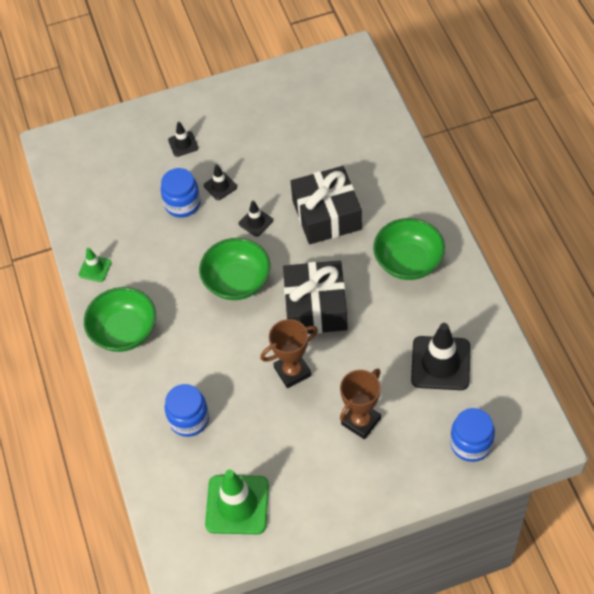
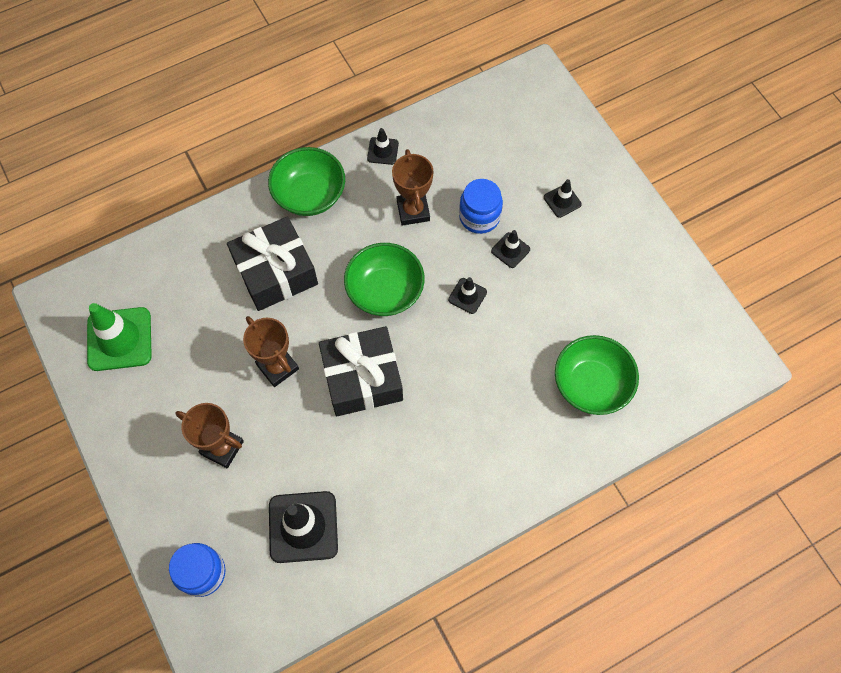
camera: 75 degrees right, 10 degrees up
green traffic cone [78,248,112,282] -> black traffic cone [367,128,399,165]
blue jar [165,384,209,437] -> none
black gift [291,166,362,244] -> black gift moved to [227,216,318,311]
green bowl [373,218,445,280] -> green bowl moved to [555,335,639,415]
none -> brown trophy [392,149,434,226]

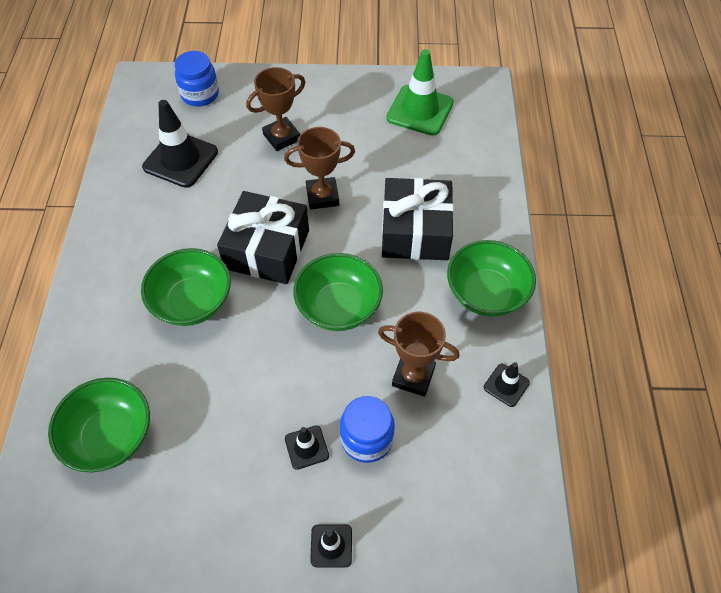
camera: 120 degrees right, 10 degrees down
black traffic cone [448,277,487,314] -> none
none -> green bowl [141,248,231,326]

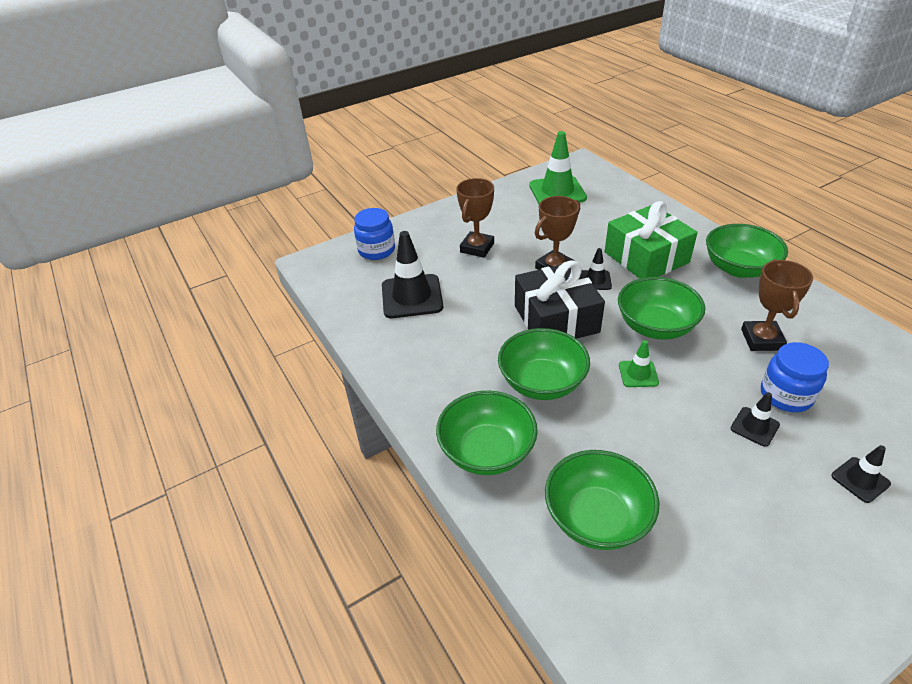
camera: 30 degrees left, 15 degrees down
brown trophy [378,312,460,397] -> brown trophy turned 75 degrees counterclockwise [741,259,813,351]
black gift [382,178,454,260] -> green gift [605,201,698,279]
black traffic cone [484,362,530,407] -> black traffic cone moved to [582,248,612,290]
none -> green bowl [436,391,538,475]
none -> green traffic cone [619,340,659,387]

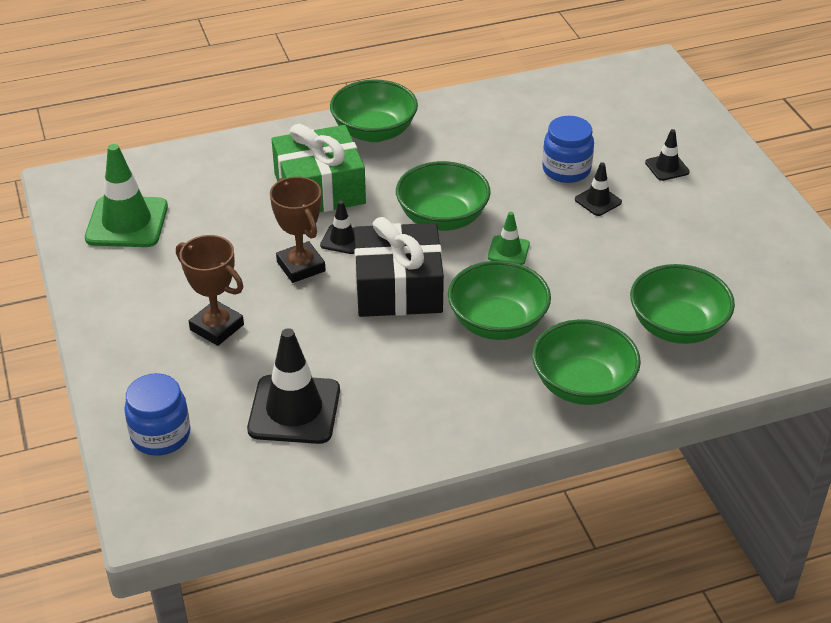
camera: 80 degrees left, 0 degrees up
brown trophy [741,259,813,351] -> none

